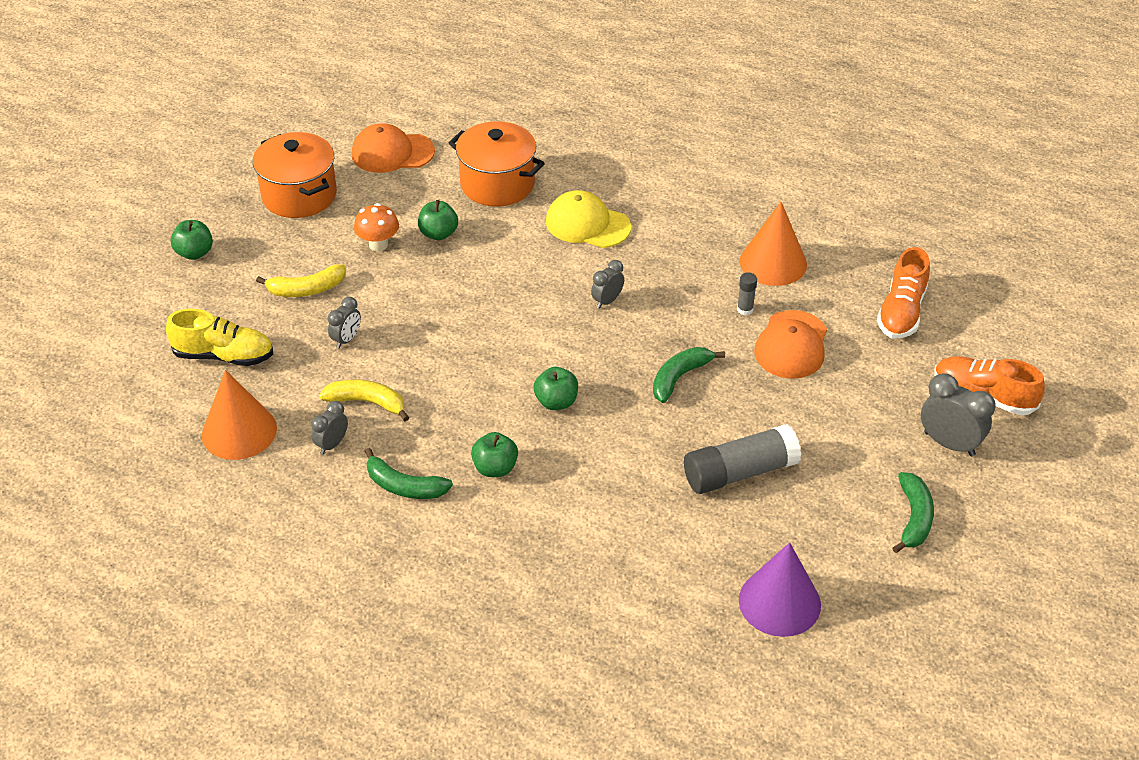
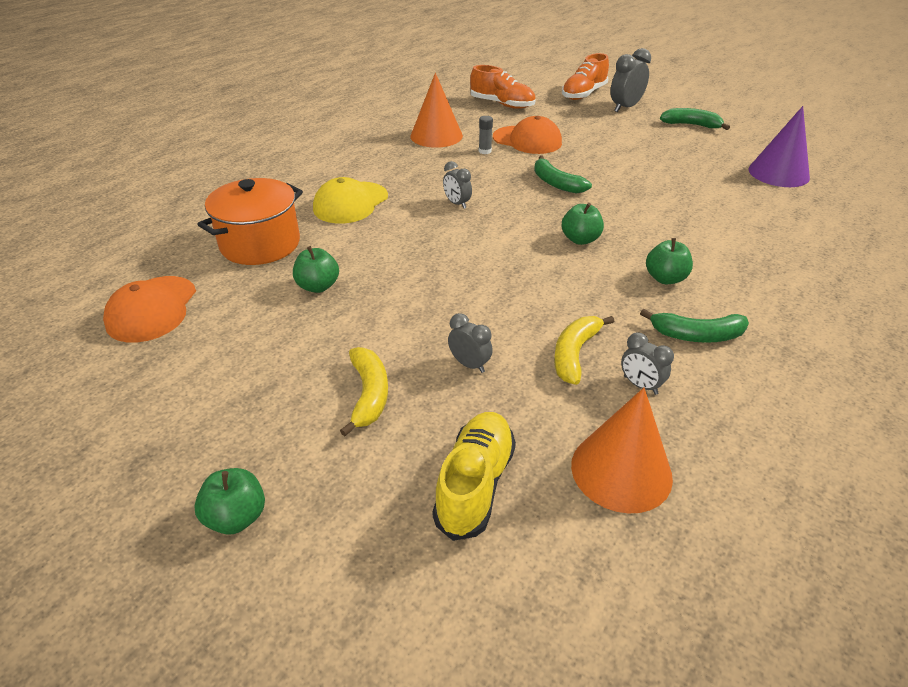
camera: 80 degrees left, 5 degrees down
orange pot [253,132,337,218] -> none
orange mushroom [354,203,399,251] -> none
green banana [365,448,453,499] -> green banana turned 60 degrees clockwise [640,309,749,343]
grey glue stick [684,424,801,494] -> none

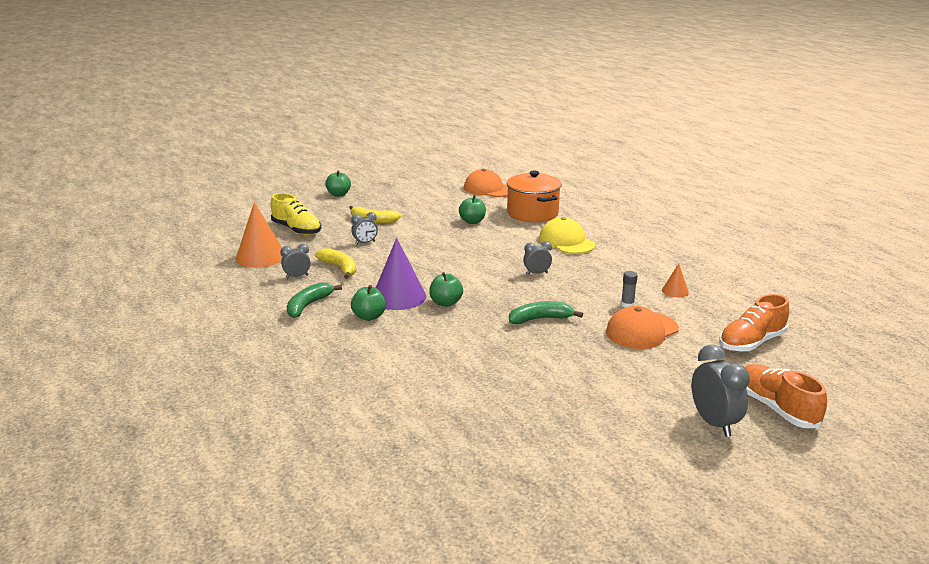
camera: 115 degrees right, 15 degrees down
orange cone [410,73,463,148] -> orange cone [662,264,689,297], size x0.49
green banana [660,108,730,130] -> none
purple cone [749,106,810,187] -> purple cone moved to [376,238,426,310]

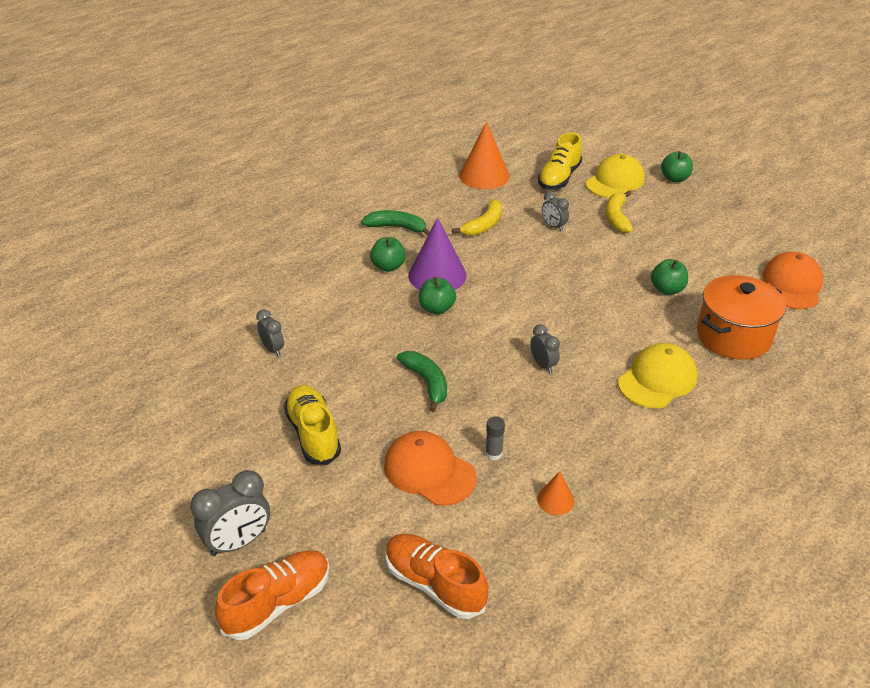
camera: 75 degrees right, 15 degrees up
grey clock [280,244,311,279] -> grey clock moved to [256,309,284,356]
none -> yellow shoe [284,385,341,465]
none -> yellow cap [586,154,645,198]

